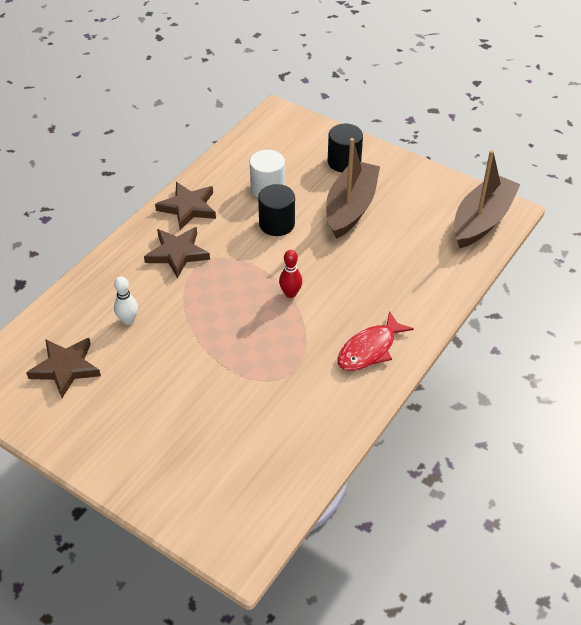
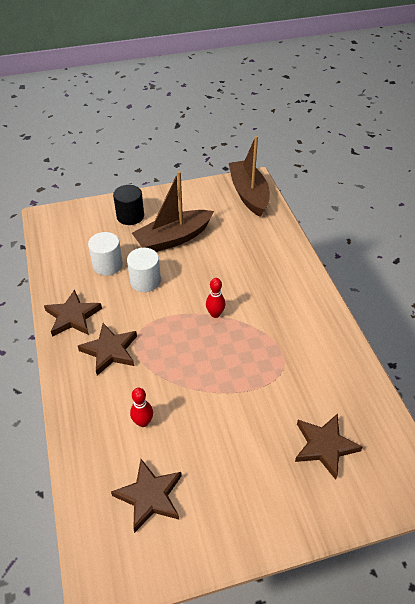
camera: 50 degrees left, 0 degrees up
white bowling pin [114,276,138,325] -> red bowling pin [130,388,153,427]
black cylinder [258,184,295,236] -> white cylinder [127,248,161,292]
brown boat [326,138,380,239] -> brown boat turned 90 degrees counterclockwise [132,171,214,252]
red fish [337,311,414,371] -> none
none -> brown star [295,413,363,480]

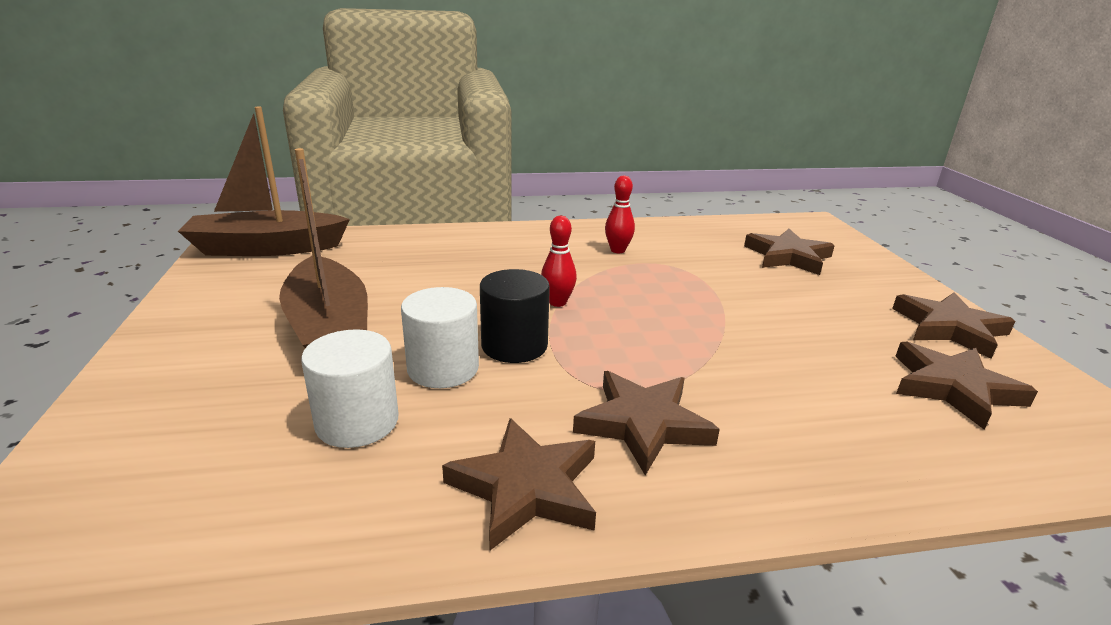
camera: 85 degrees left, 20 degrees down
black cylinder [113,185,144,225] -> black cylinder moved to [480,269,550,363]
red bowling pin [130,388,153,427] -> red bowling pin moved to [605,175,635,253]
none -> brown star [892,292,1015,359]

